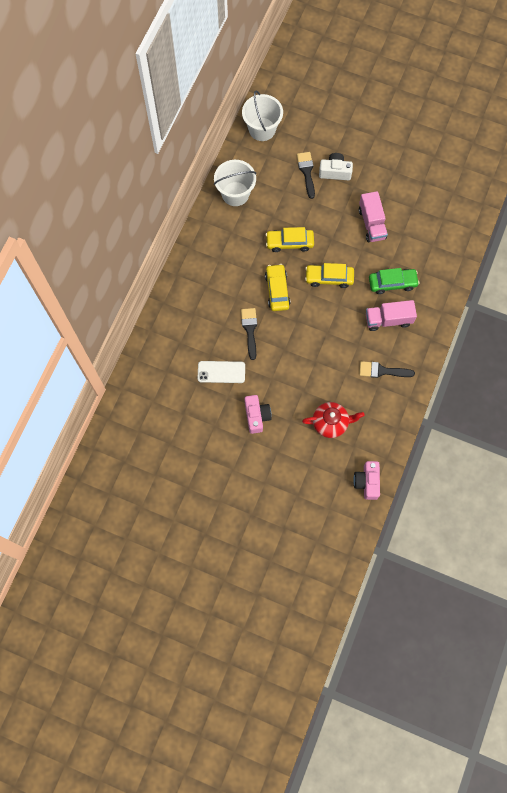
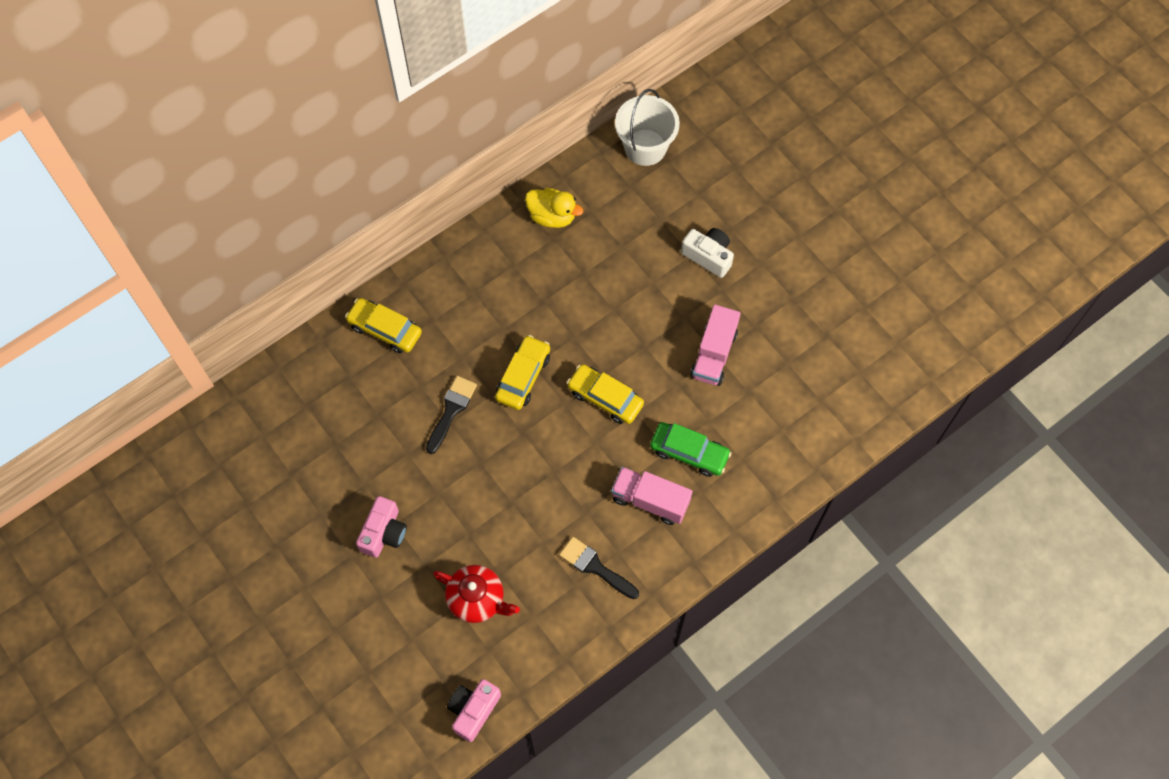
camera: 30 degrees right, 5 degrees down
white phone [198,361,245,383] -> none
white bucket [214,160,256,206] -> yellow duck [525,188,583,228]
yellow car [266,227,314,252] -> yellow car moved to [345,298,422,353]
black brush [297,152,315,199] -> none

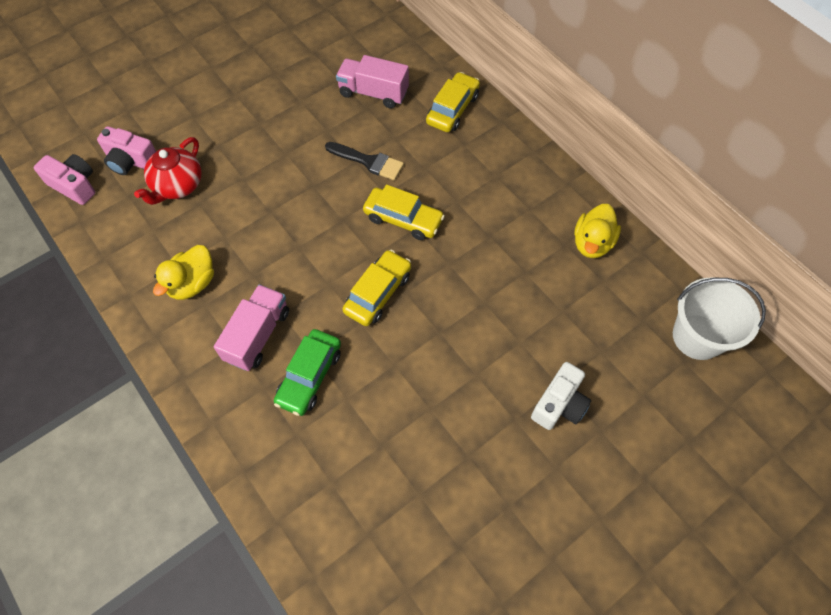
camera: 90 degrees right, 5 degrees down
pink camera [356,496,407,558] -> pink camera moved to [97,126,156,175]
black brush [559,537,639,599] -> yellow duck [153,245,214,300]
pink truck [690,305,741,386] -> pink truck moved to [336,55,409,109]

